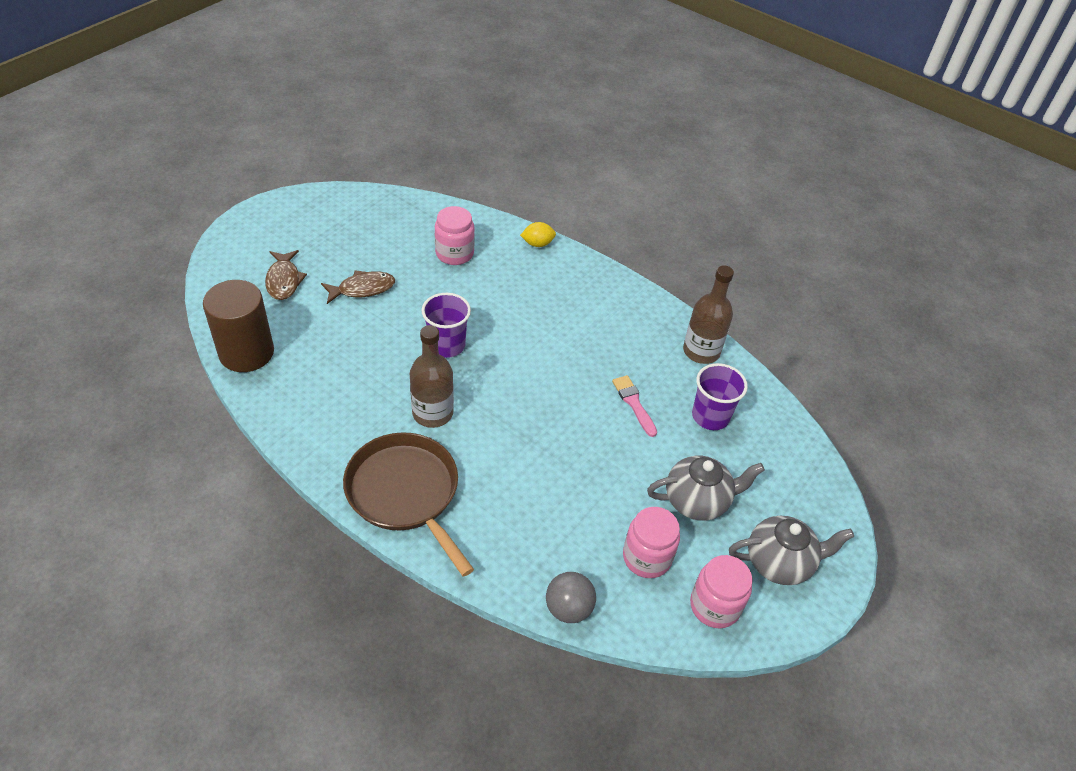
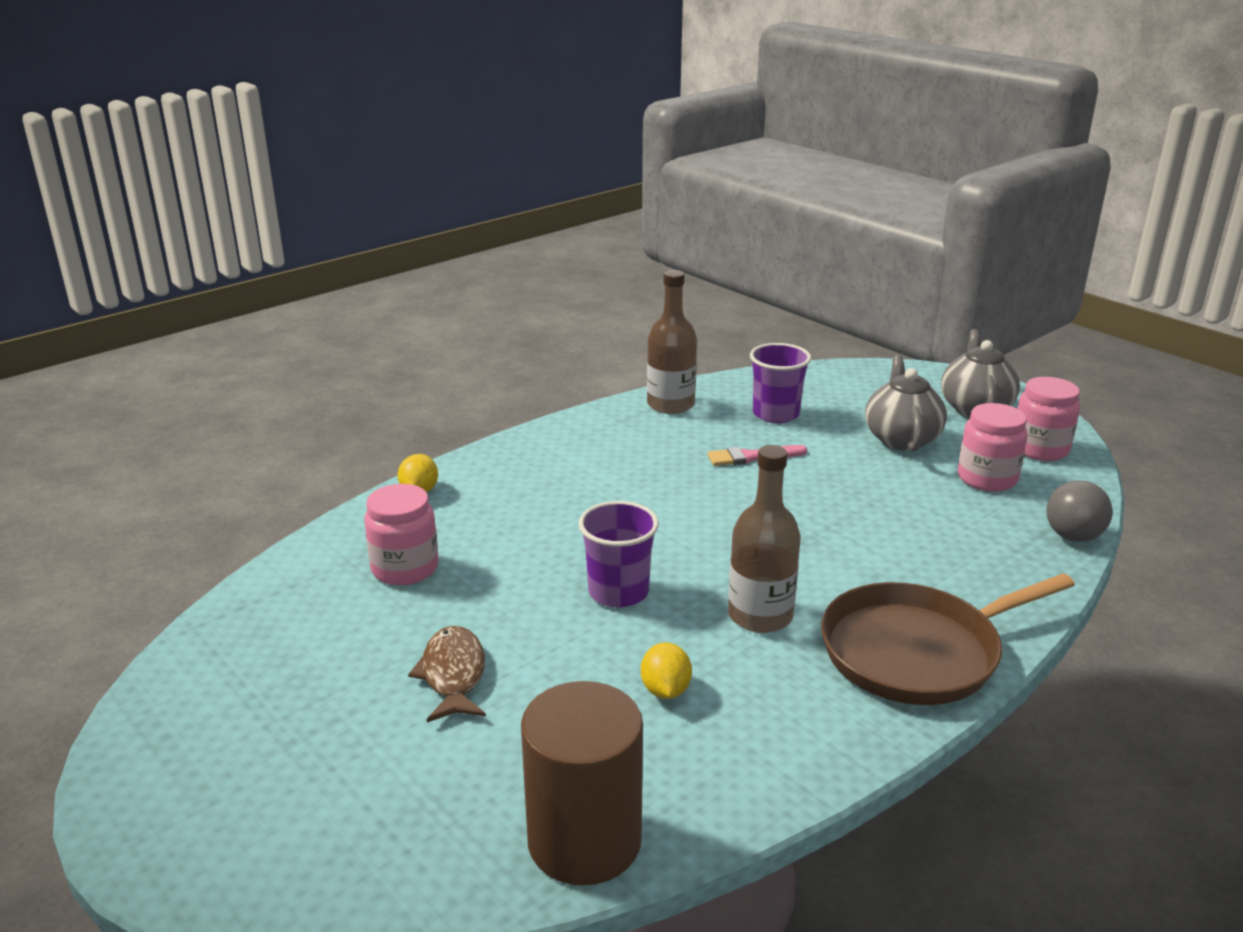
camera: 75 degrees left, 20 degrees down
brown fish [265,250,307,300] -> none
none -> yellow lemon [641,642,692,699]

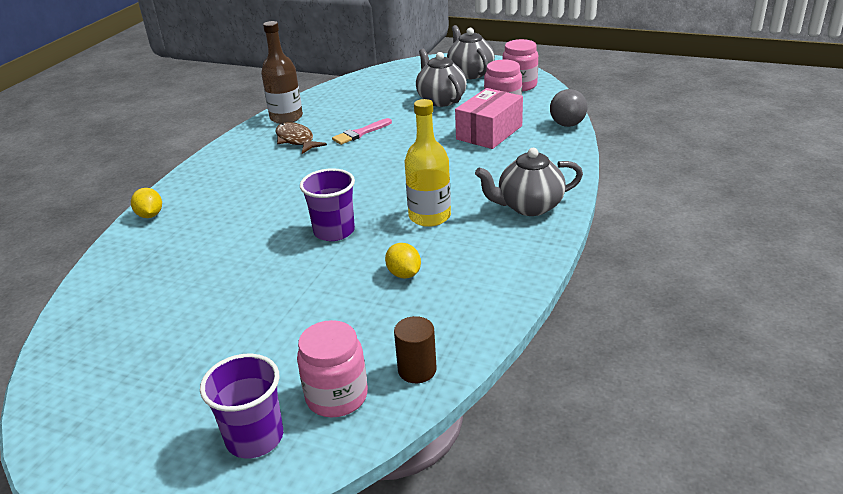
camera: 25 degrees left, 5 degrees up
pink jar [364,484,439,585] -> pink jar moved to [297,320,368,417]
brown fish [408,626,486,722] -> brown fish moved to [276,122,327,154]
brown cylinder [521,681,643,886] -> brown cylinder [394,316,437,383], size x0.51
brown bottle [728,445,801,633] -> yellow bottle [405,99,451,227]
purple cup [750,343,811,423] -> purple cup moved to [200,354,283,458]
brown pan [821,573,1075,705] -> grey teapot [475,148,583,216]
none -> pink box [455,88,523,149]

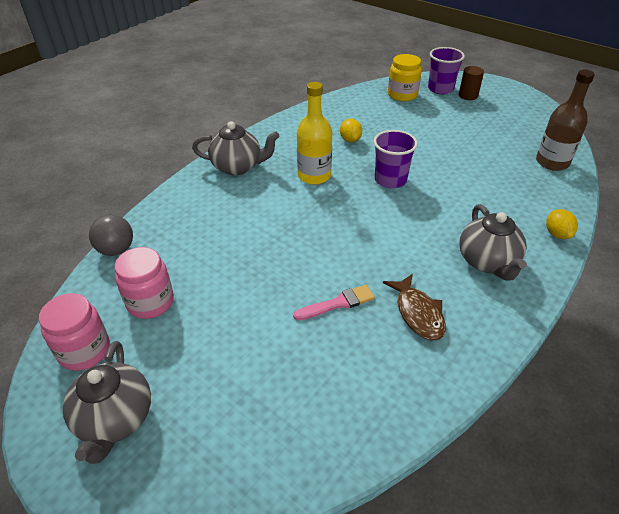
camera: 165 degrees left, 10 degrees up
brown bottle [261,21,303,124] -> brown bottle moved to [536,69,595,171]
pink jar [297,320,368,417] -> yellow jar [388,54,422,102]
brown cylinder [394,316,437,383] -> brown cylinder moved to [459,66,484,100]
grey teapot [416,49,467,107] -> grey teapot moved to [460,204,527,281]
pink box [455,88,523,149] -> none

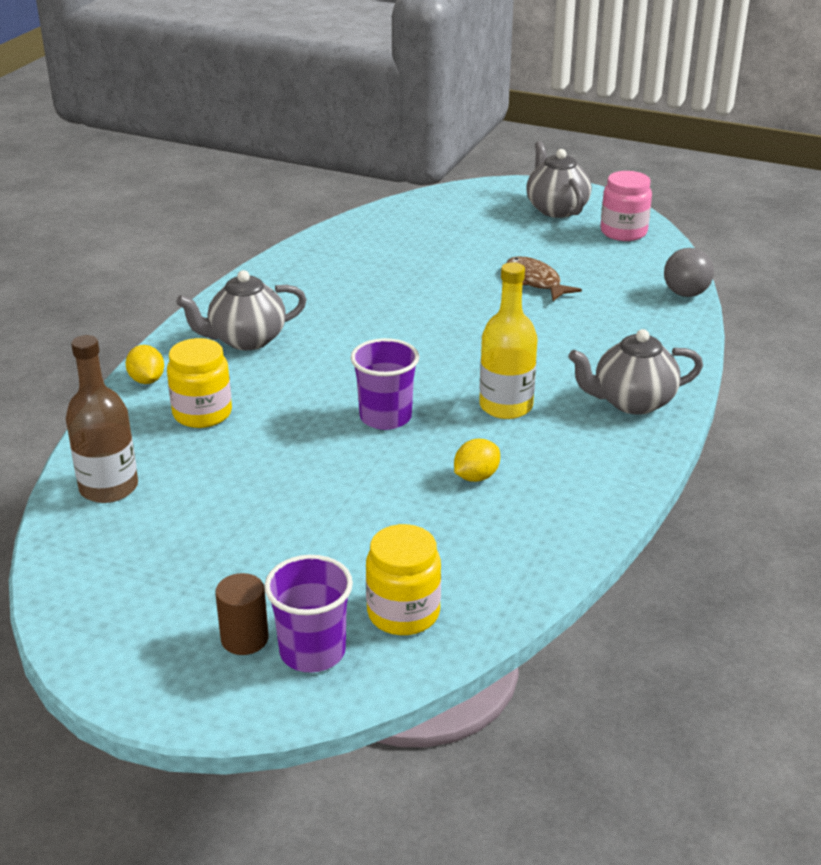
camera: 165 degrees right, 10 degrees down
pink jar [115,247,174,319] -> none
pink brush [293,285,375,320] -> none
yellow lemon [340,119,362,143] -> yellow lemon turned 75 degrees clockwise [454,439,500,482]
brown fish [383,273,446,340] -> brown fish moved to [507,256,582,301]
grey teapot [460,204,527,281] -> grey teapot turned 90 degrees counterclockwise [176,270,307,350]
none -> yellow jar [167,338,232,428]

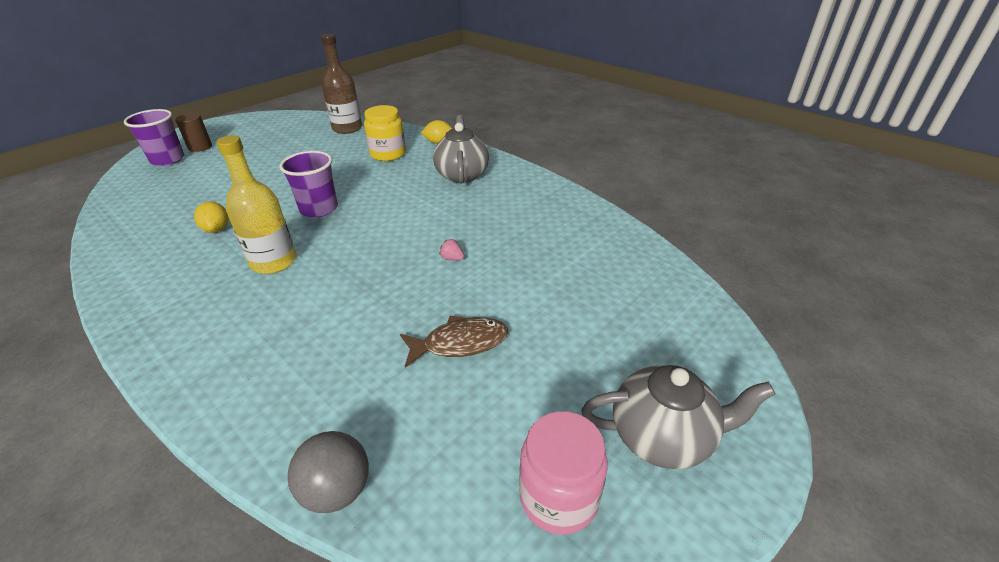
camera: 110 degrees right, 5 degrees up
yellow jar [366,524,441,635] -> none
grey teapot [568,329,703,415] -> none
none -> pink strawberry [440,239,464,260]

